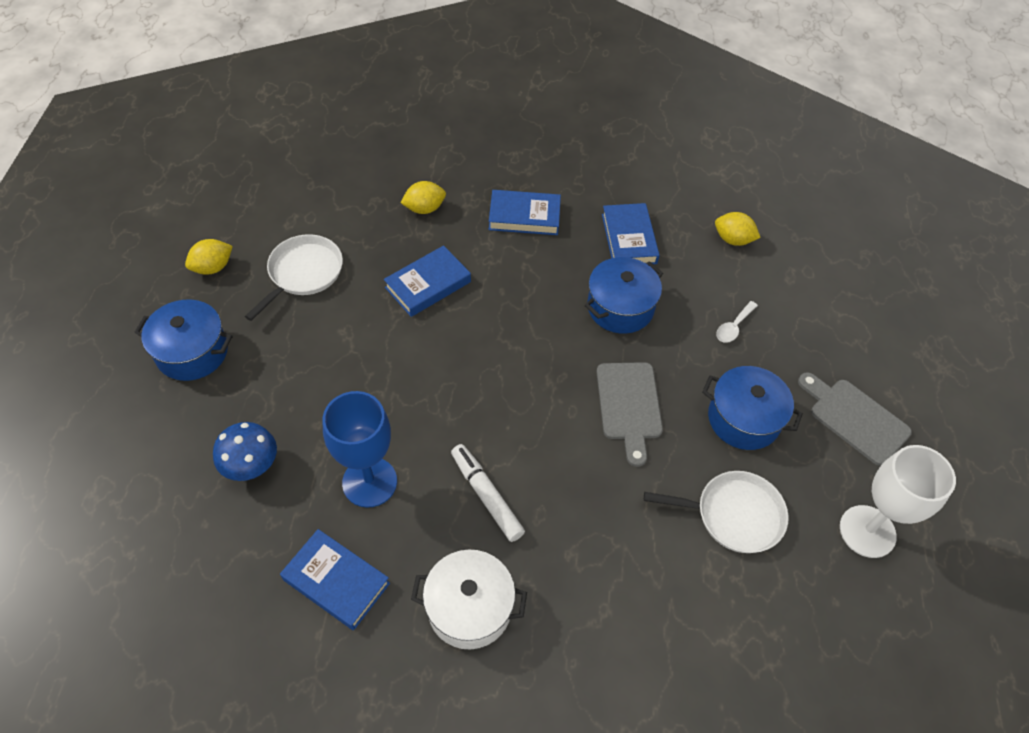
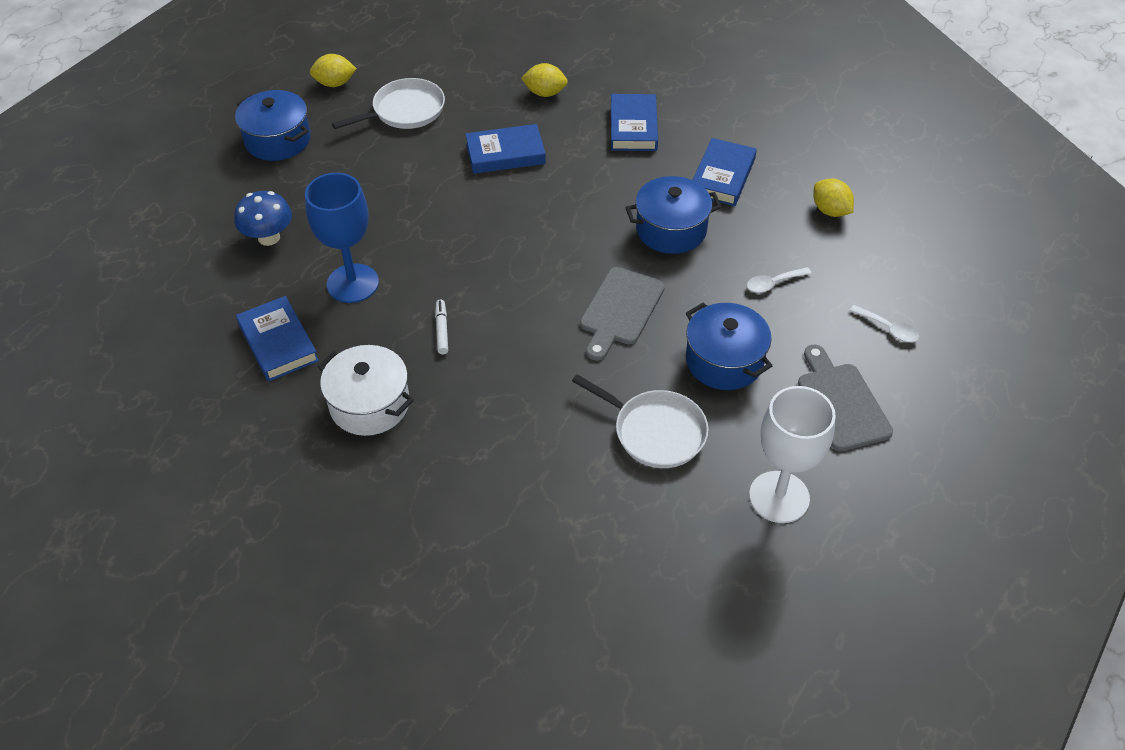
camera: 30 degrees right, 5 degrees down
white marker [451,444,525,542] -> white marker [435,300,448,354], size x0.59
blue book [489,190,561,235] -> blue book turned 60 degrees clockwise [611,94,658,151]
none -> white spoon [849,305,919,342]

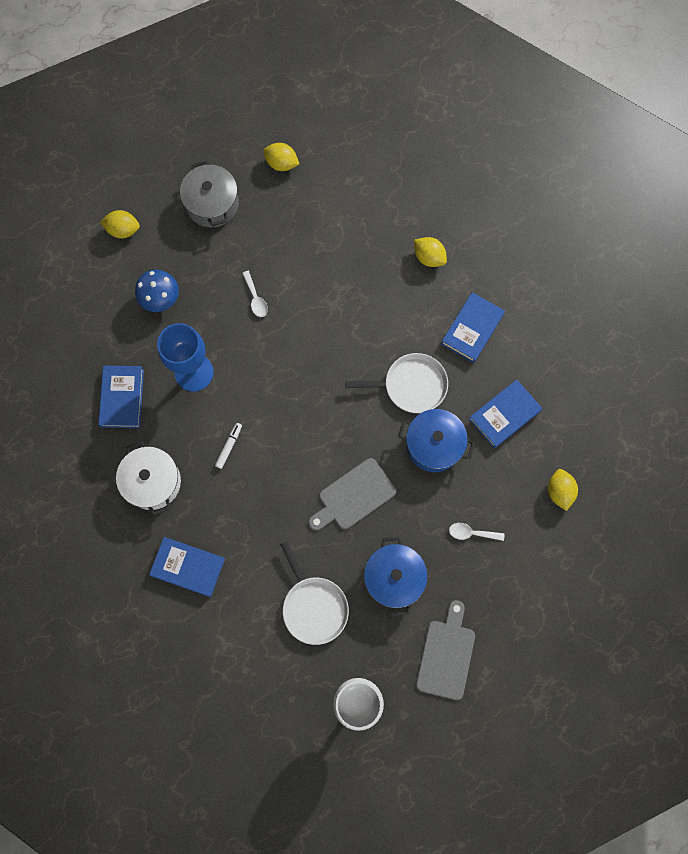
camera: 30 degrees right, 25 degrees up
blue pot [235,90,311,161] -> grey pot [180,160,239,227]
white pan [332,78,445,129] -> white pan moved to [346,353,448,413]
blue book [465,124,546,174] -> blue book moved to [149,537,225,597]
white spoon [849,305,919,342] -> white spoon moved to [242,271,268,317]
none -> yellow lemon [100,210,140,238]

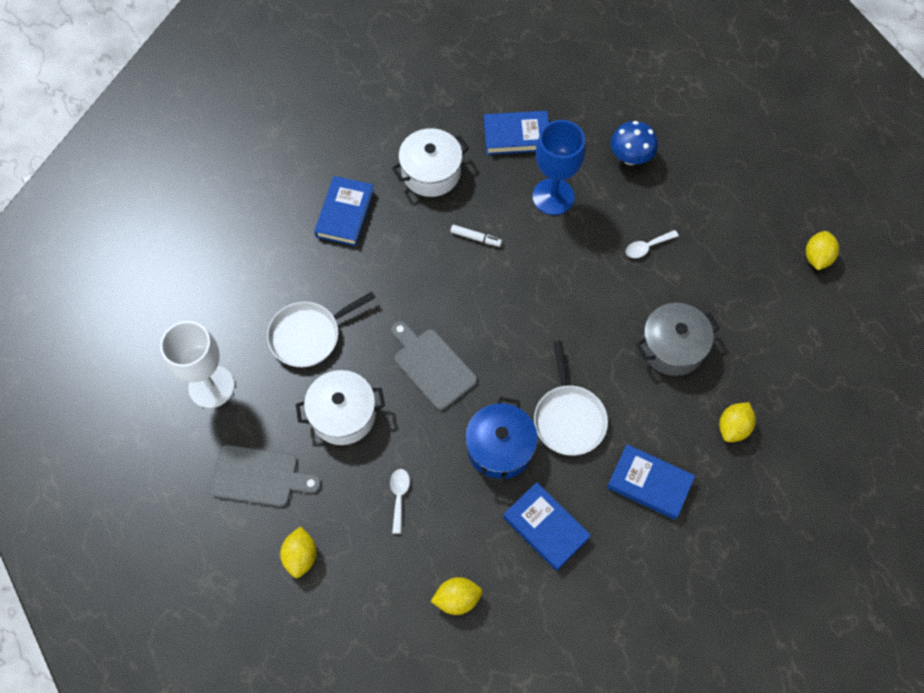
camera: 85 degrees right, 10 degrees down
yellow lemon [100,210,140,238] -> yellow lemon moved to [280,526,317,578]
grey pot [180,160,239,227] -> grey pot moved to [636,303,719,376]
blue pot [364,536,428,617] -> white pot [295,370,385,445]

